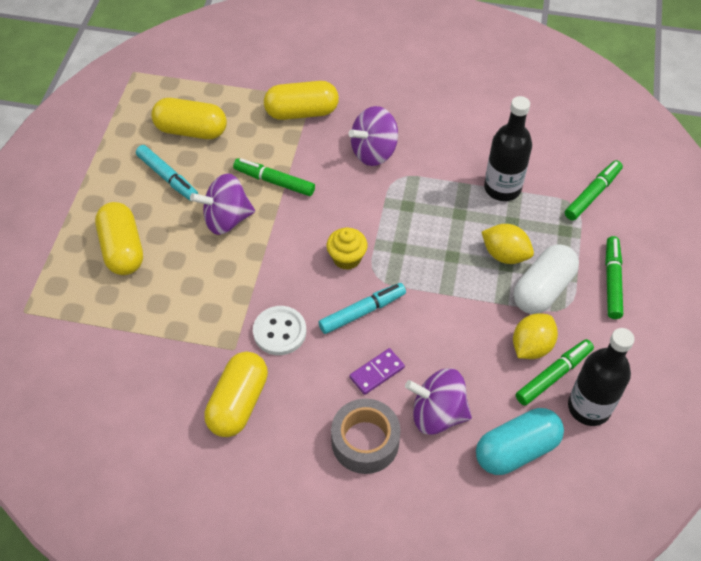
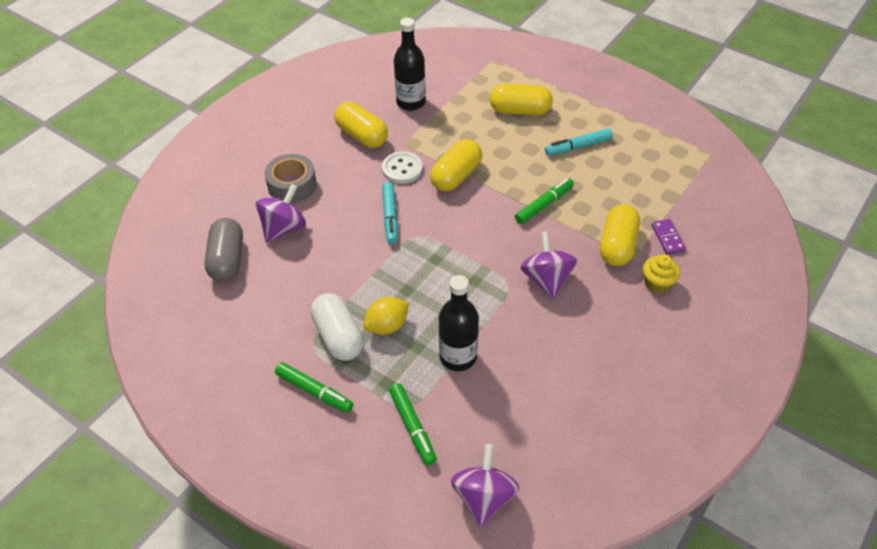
camera: 115 degrees right, 5 degrees down
yellow capsule [151,98,227,139] -> yellow capsule moved to [430,139,482,191]
purple spinning top [190,173,255,235] -> purple spinning top moved to [451,444,520,527]
yellow cupcake [327,227,367,270] -> yellow cupcake moved to [643,254,680,293]
purple domino [350,348,405,395] -> purple domino moved to [652,219,686,255]
turquoise capsule [476,408,564,475] -> grey capsule [204,218,243,282]
yellow lemon [513,313,558,359] -> none
green marker [516,339,594,406] -> none
black bottle [568,328,635,426] -> black bottle moved to [394,18,426,111]

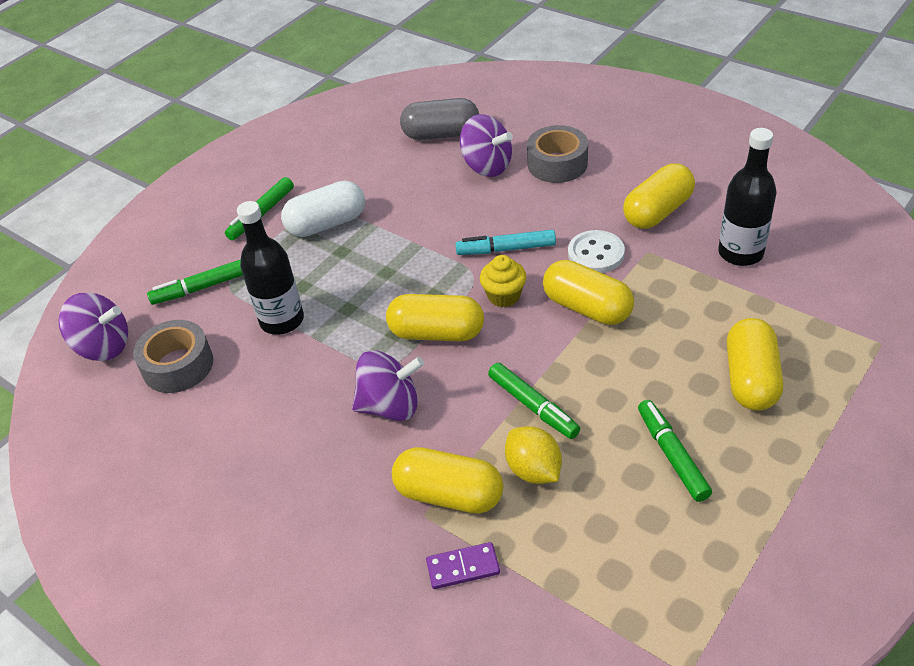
camera: 95 degrees right, 5 degrees down
yellow lemon [364,297,409,335] -> yellow lemon moved to [505,426,562,484]
turquoise marker [545,128,613,156] -> green marker [638,400,712,502]
yellow cupcake [643,254,680,293] -> yellow cupcake moved to [480,255,527,307]
none -> grey tape [133,320,213,393]
none -> yellow capsule [386,294,484,341]

